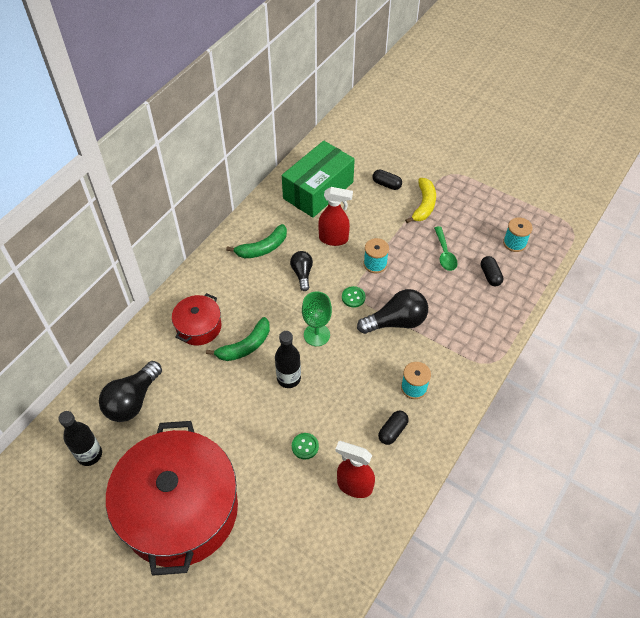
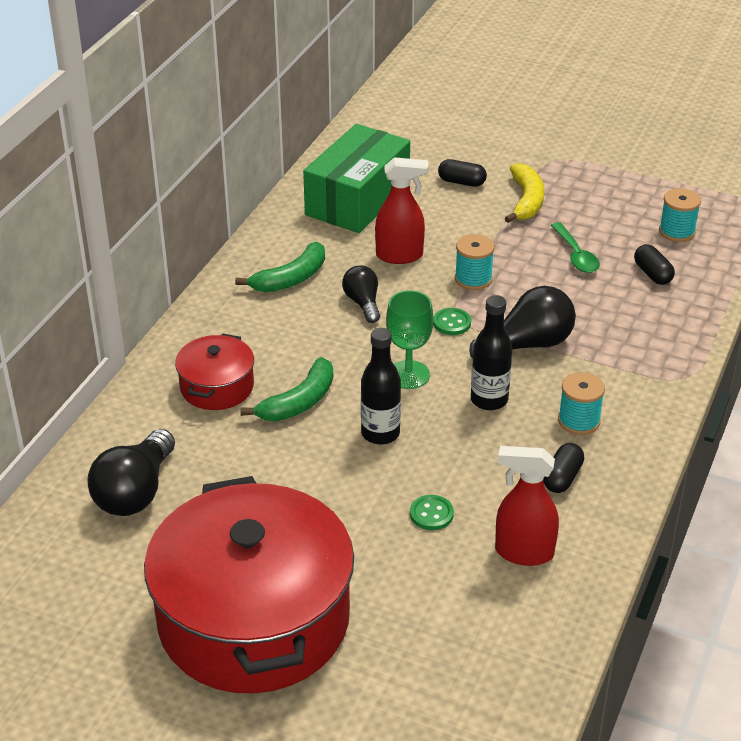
camera: 10 degrees left, 15 degrees down
black bottle [58,411,102,466] -> black bottle moved to [471,295,512,410]

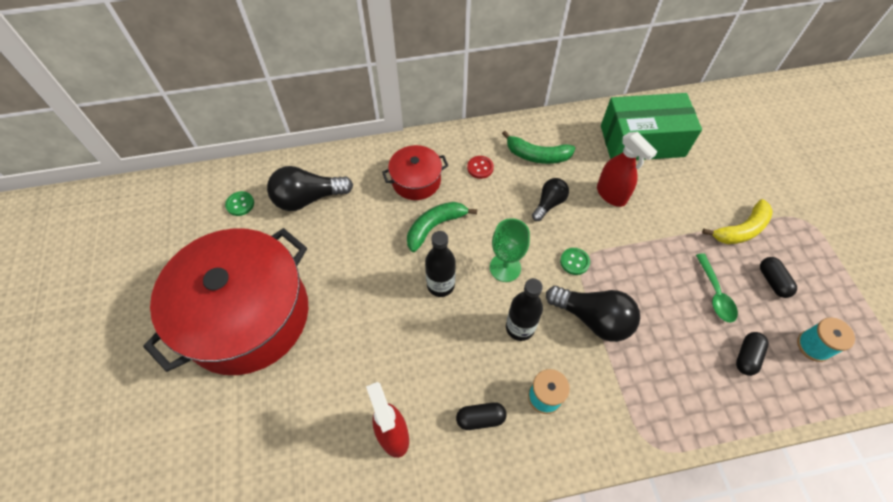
camera: 55 degrees right, 20 degrees up
green banana [240,357,333,421] -> green banana turned 135 degrees clockwise [407,202,477,252]
green button [410,495,454,530] -> green button moved to [225,191,254,216]
black capsule [438,159,487,187] -> black capsule moved to [760,257,797,298]
turquoise spool [455,234,494,290] -> none
green spoon [550,222,600,273] -> green spoon turned 45 degrees counterclockwise [696,253,738,322]
none -> red button [467,156,494,179]

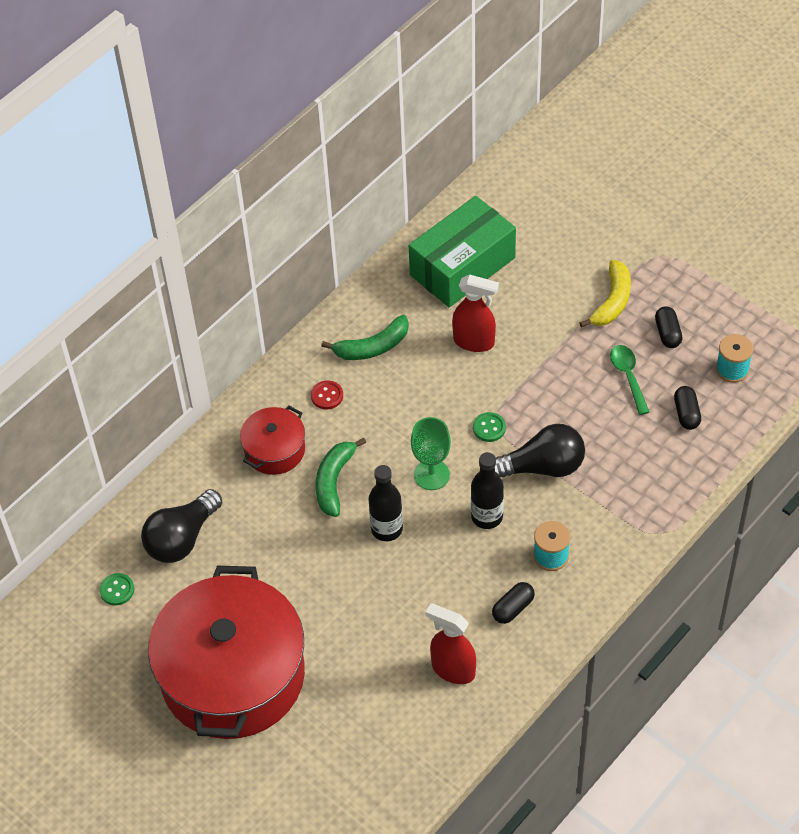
camera: 35 degrees left, 5 degrees down
black light bulb [532,178,569,221] -> none
green spoon [696,253,738,322] -> green spoon turned 150 degrees counterclockwise [610,345,649,415]
black capsule [760,257,797,298] -> black capsule turned 45 degrees clockwise [655,306,683,348]

